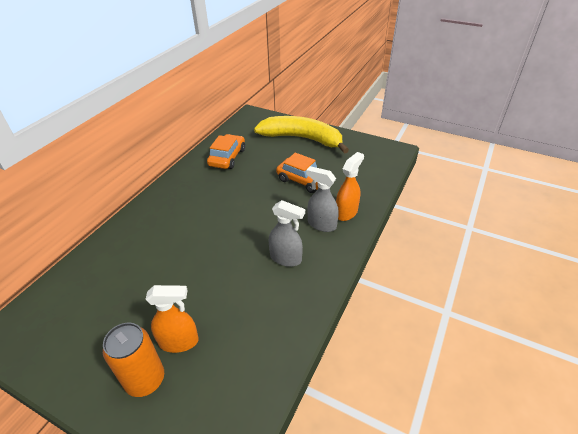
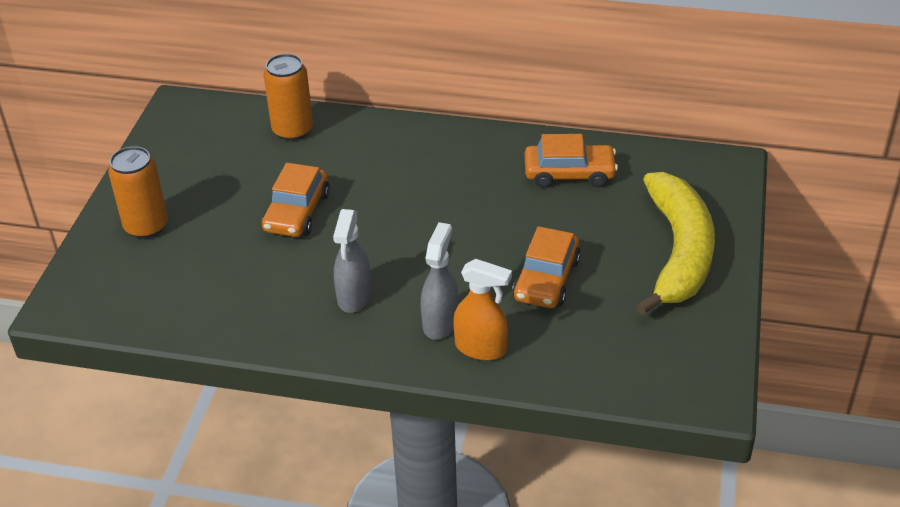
camera: 75 degrees right, 0 degrees up
orange spray bottle [145,285,199,353] -> none
none -> orange car [262,163,330,237]
none -> orange can [264,54,313,141]

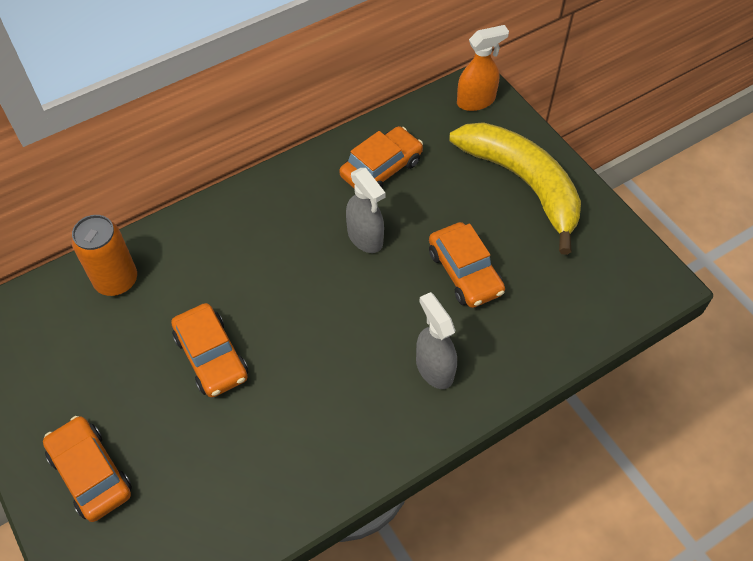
camera: 45 degrees left, 15 degrees up
orange can [108,146,168,239] -> orange car [43,416,132,522]
grey spray bottle [333,209,371,313] -> grey spray bottle moved to [346,168,386,253]
orange spray bottle [453,259,512,361] -> orange spray bottle moved to [457,25,509,111]

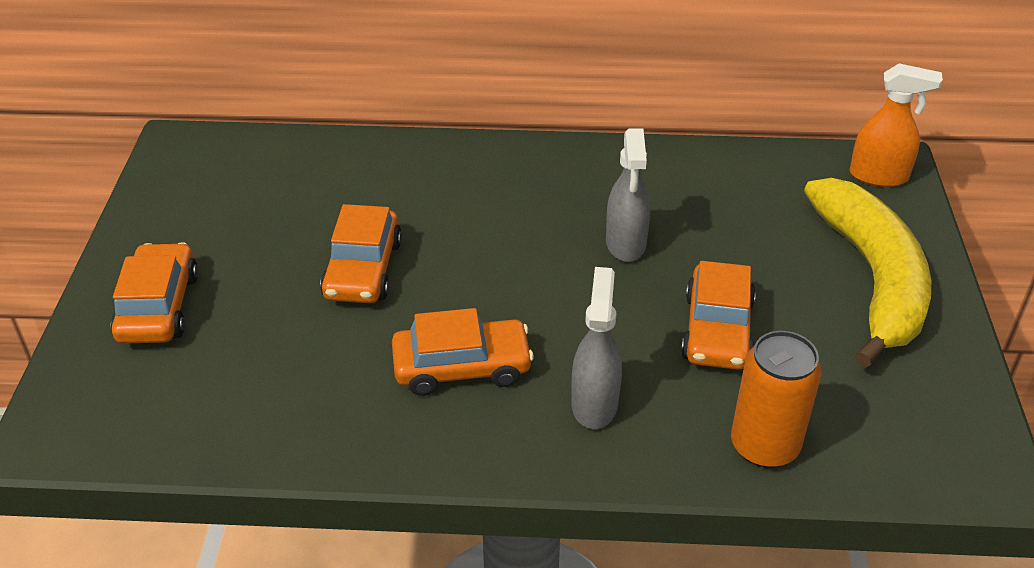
camera: 35 degrees right, 15 degrees down
orange can [72,215,137,296] -> orange can moved to [731,331,822,468]
orange car [339,126,423,189] -> orange car moved to [392,308,534,396]

